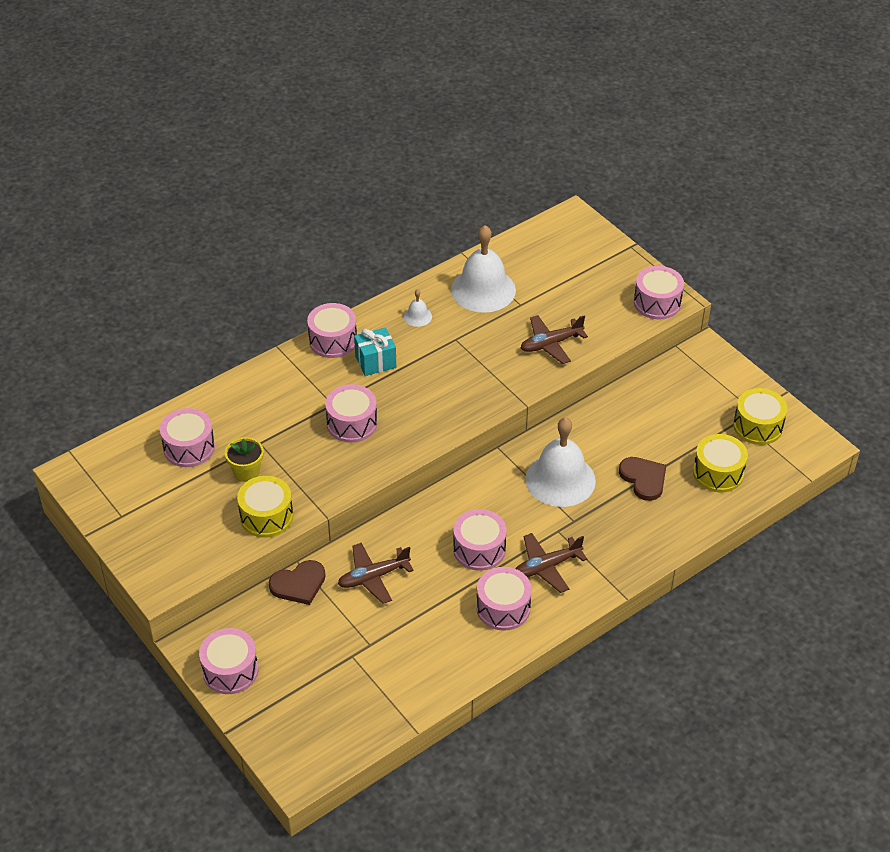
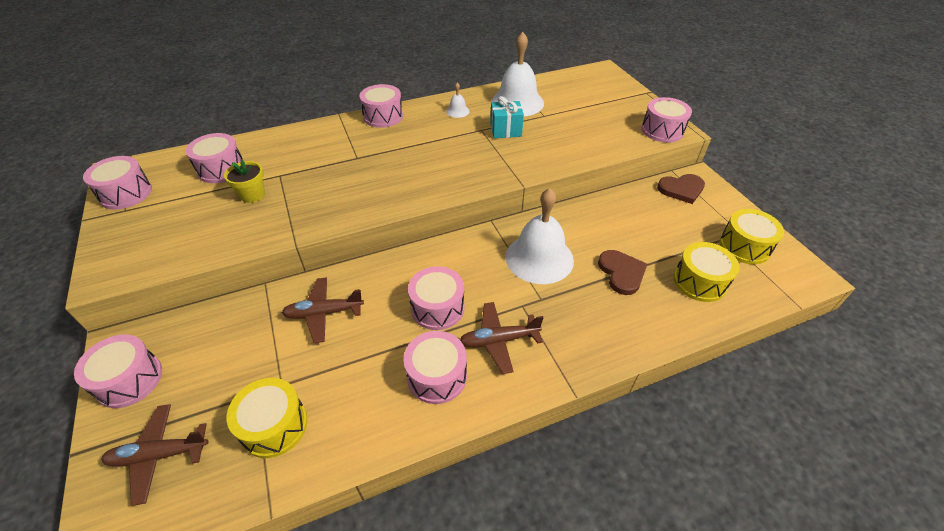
camera: 15 degrees right, 0 degrees up
yellow drum [237,476,293,537] -> yellow drum moved to [227,378,308,458]
brown heart [269,560,326,605] -> brown heart moved to [657,174,705,204]
pink drum [325,384,377,443] -> pink drum moved to [83,156,152,210]
turquoise gift [354,327,396,376] -> turquoise gift moved to [490,96,524,138]
brown plane [521,315,588,364] -> brown plane moved to [101,404,208,506]

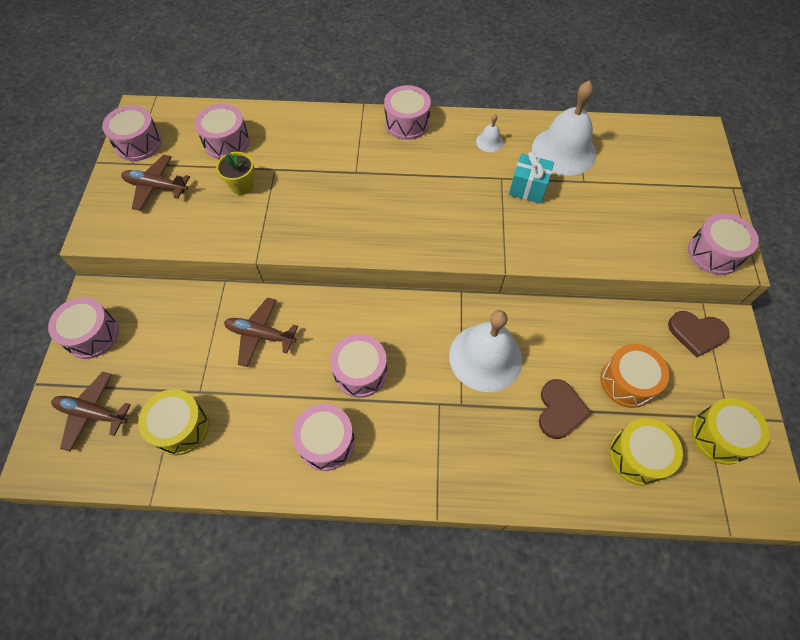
camera: 25 degrees right, 15 degrees up
brown plane [460,302,543,374] -> brown plane moved to [121,155,190,211]
none -> orange drum [600,344,669,408]

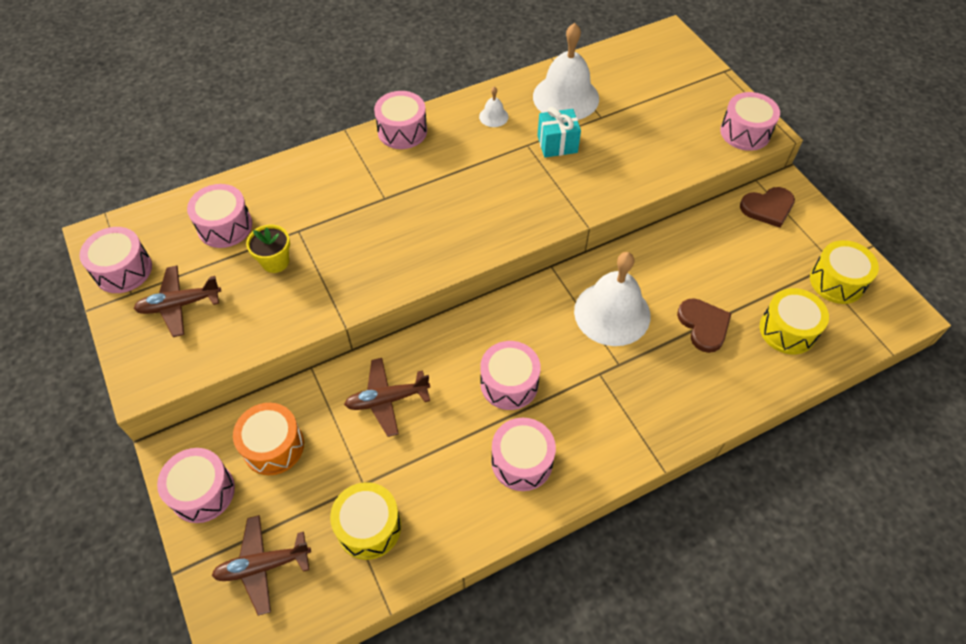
camera: 30 degrees left, 5 degrees down
orange drum [600,344,669,408] -> orange drum moved to [233,403,304,475]

